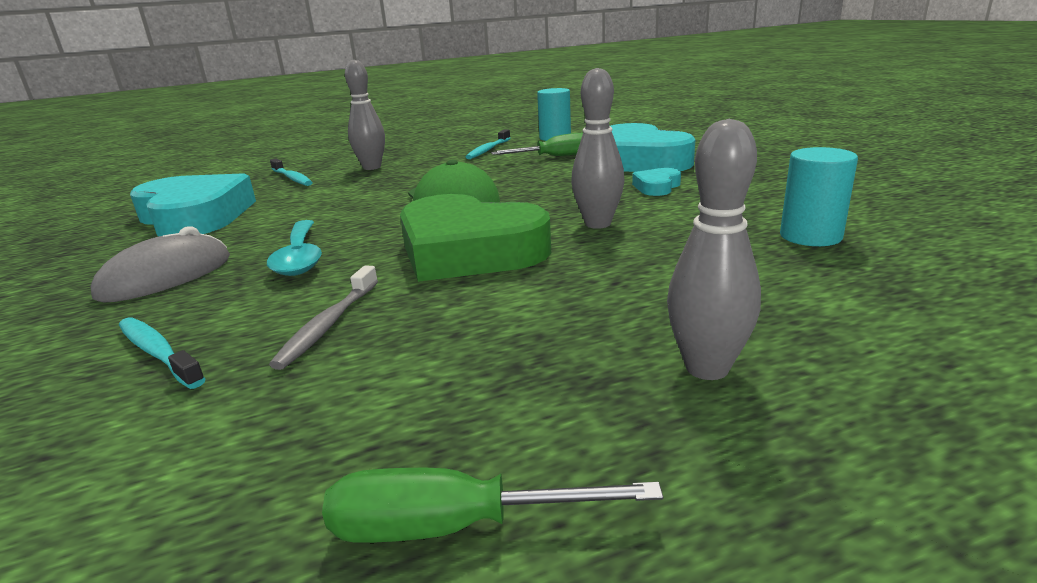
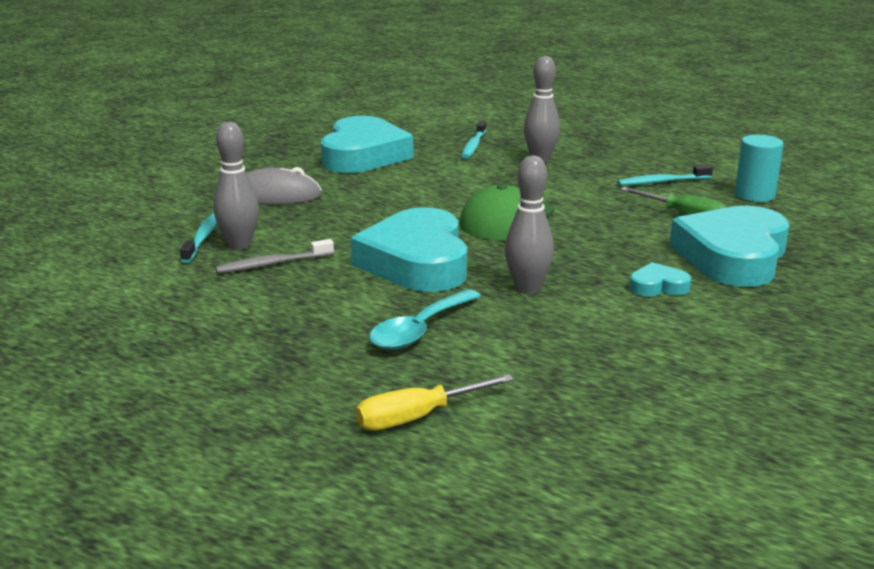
camera: 50 degrees right, 0 degrees up
turquoise spoon [267,220,322,276] -> turquoise spoon moved to [369,289,481,350]
green screwdriver [322,468,663,543] -> none
green heart [400,194,551,282] -> turquoise heart [351,207,467,292]
grey bowling pin [667,119,761,380] -> grey bowling pin moved to [213,122,259,250]
turquoise cylinder [780,147,858,246] -> none
none -> yellow screwdriver [356,374,514,430]

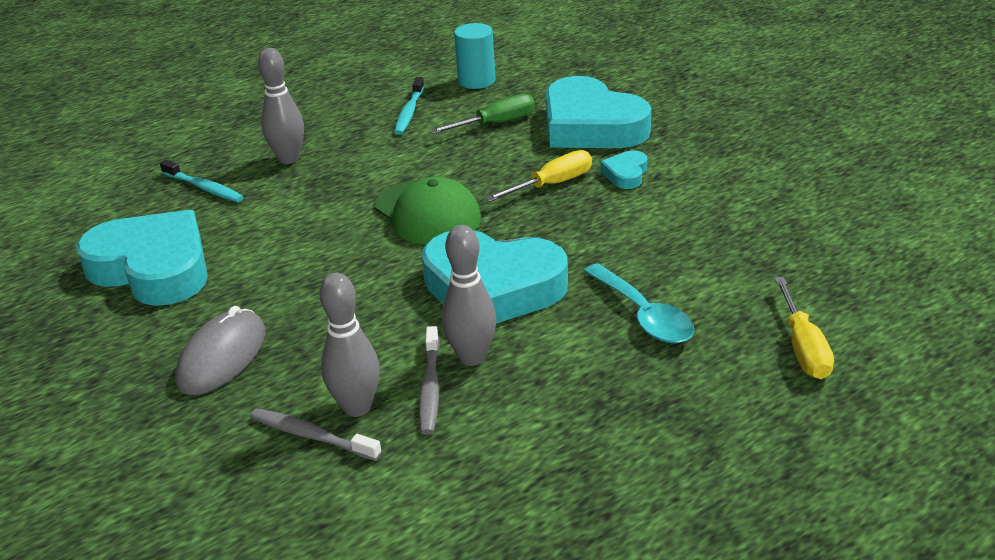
camera: 65 degrees left, 10 degrees up
turquoise toothbrush [180,213,217,263] -> grey toothbrush [250,408,382,461]
grey bowling pin [505,156,554,294] -> grey bowling pin moved to [441,225,497,366]
none -> yellow screwdriver [485,150,592,202]

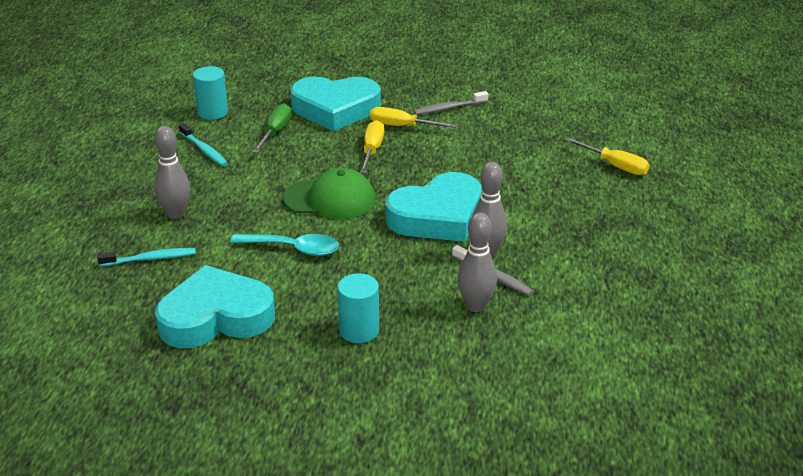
camera: 50 degrees left, 0 degrees up
grey mouse [175,306,266,395] -> turquoise cylinder [338,273,379,343]
grey toothbrush [250,408,382,461] -> grey toothbrush moved to [414,91,488,115]
turquoise spoon [584,263,694,343] -> turquoise spoon moved to [230,234,339,256]
turquoise heart [601,151,647,189] -> yellow screwdriver [370,107,456,128]

